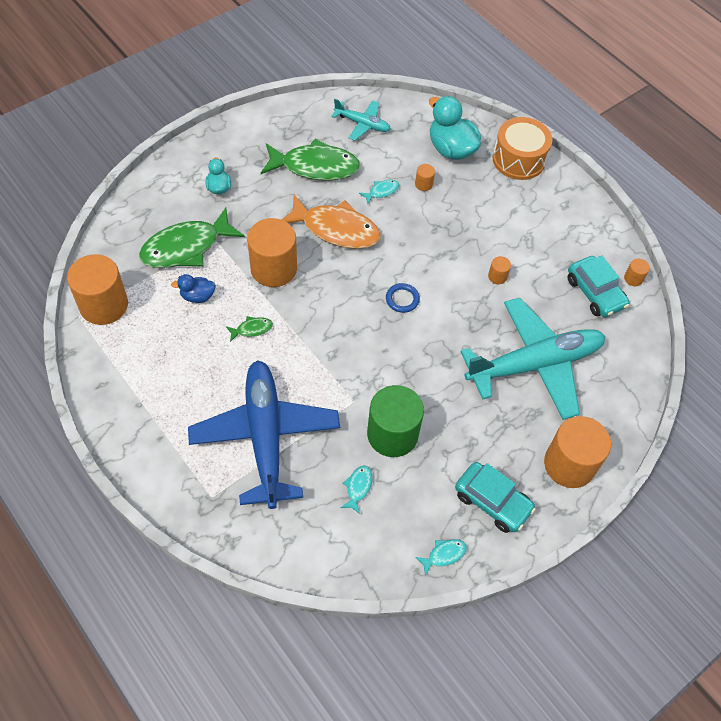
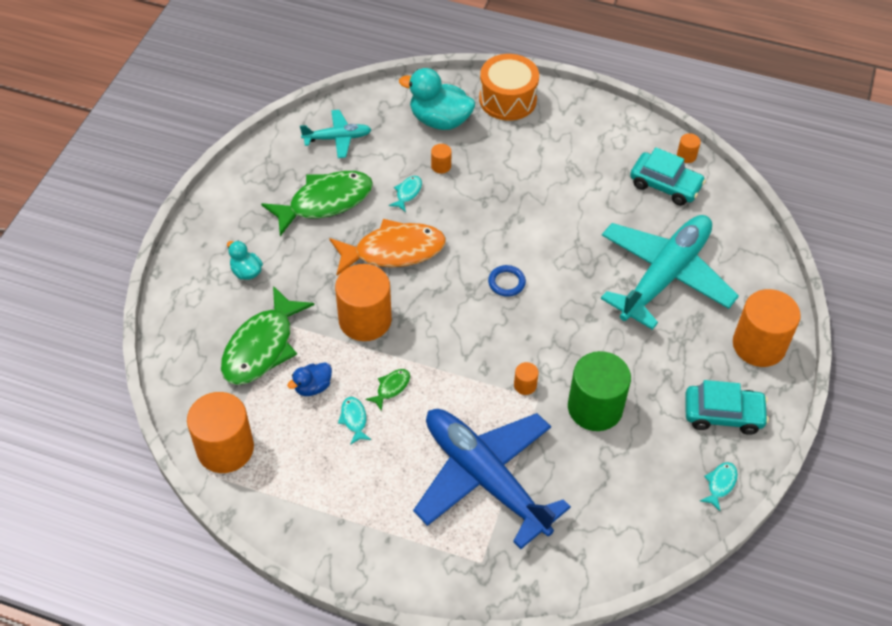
camera: 30 degrees left, 5 degrees down
turquoise fish [341,466,373,514] -> turquoise fish moved to [338,397,371,445]
orange cylinder [488,256,511,284] -> orange cylinder moved to [514,362,539,395]

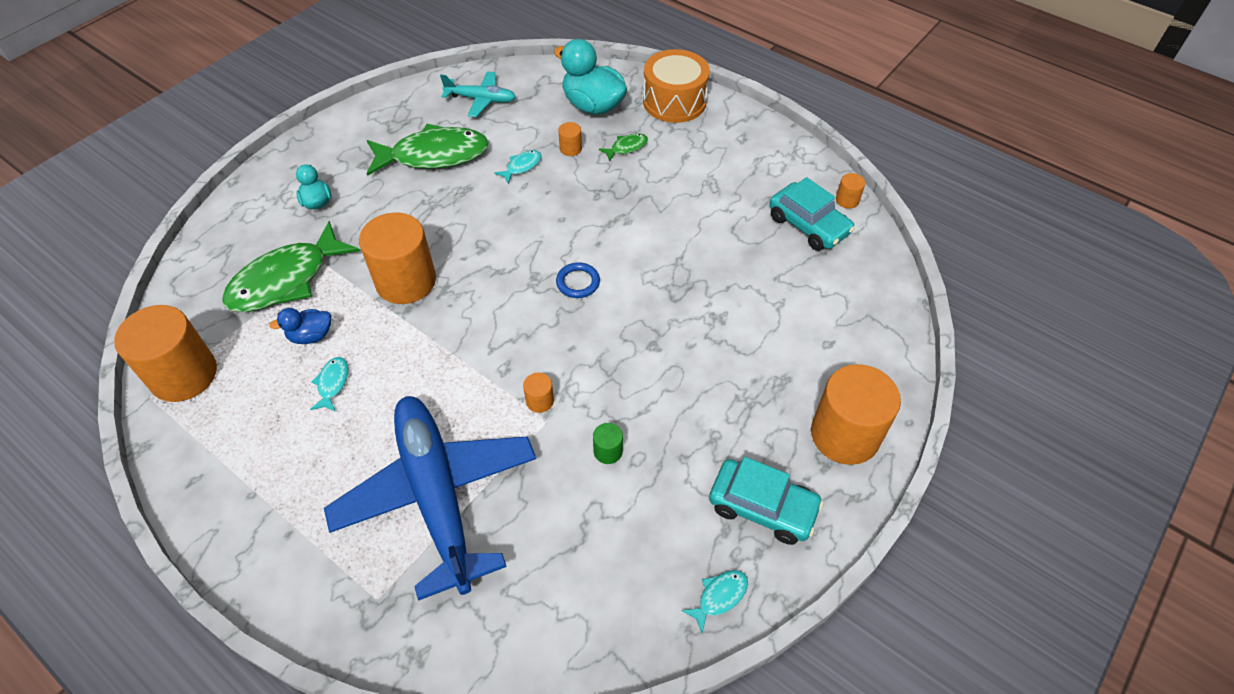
camera: 20 degrees right, 0 degrees up
orange fish [329,219,446,276] -> none
green fish [365,369,410,411] -> green fish moved to [599,133,648,162]
green cylinder [568,351,631,431] -> green cylinder [593,423,623,464], size x0.42
turquoise plane [601,215,739,330] -> none

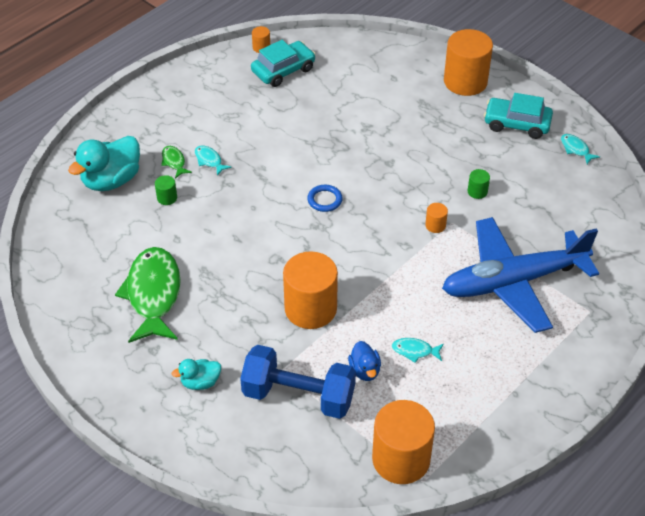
camera: 85 degrees left, 5 degrees down
green fish [222,221,360,312] -> blue dumbbell [240,345,356,419]
turquoise plane [440,71,516,117] -> none
turquoise fish [494,150,542,184] -> turquoise fish moved to [195,146,232,176]
orange cylinder [558,122,582,156] -> green cylinder [155,175,177,205]
orange drum [643,49,710,123] -> none
turquoise car [709,457,824,545] -> turquoise car turned 105 degrees counterclockwise [484,93,553,139]

